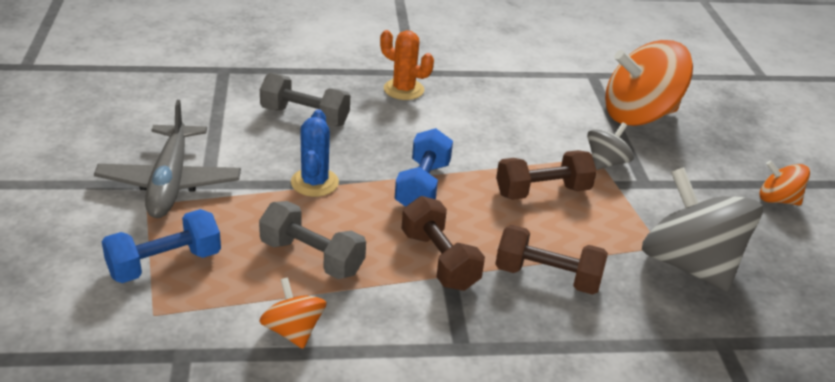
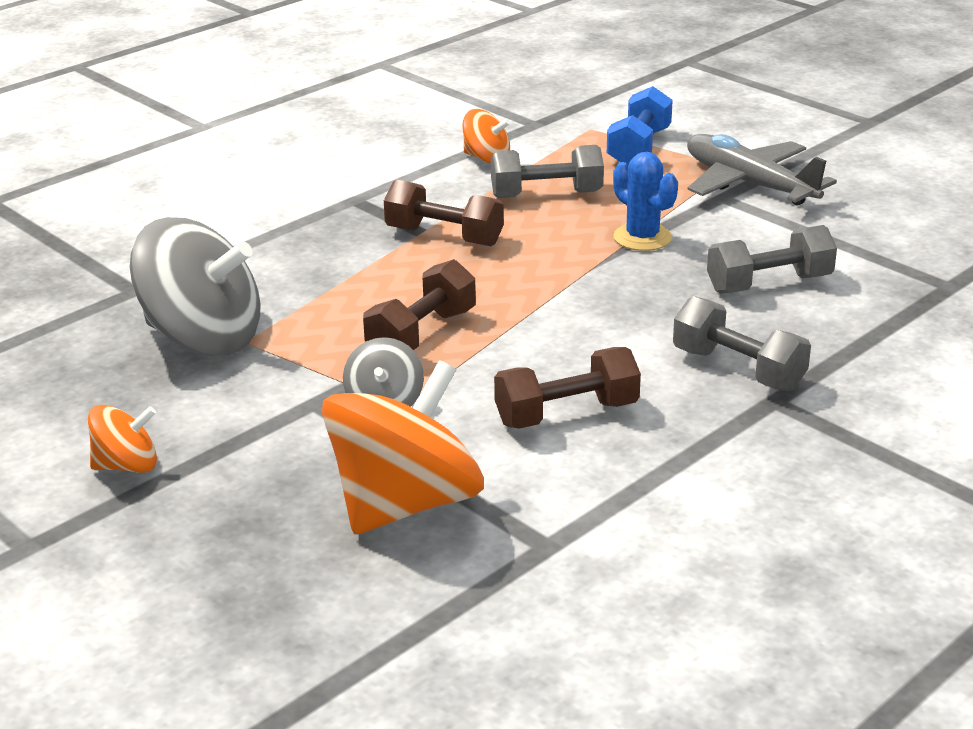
camera: 145 degrees right, 5 degrees down
orange cactus [380,30,434,100] -> grey dumbbell [673,296,811,391]
blue dumbbell [394,128,453,207] -> none
brown dumbbell [495,225,608,295] -> brown dumbbell moved to [494,347,641,429]

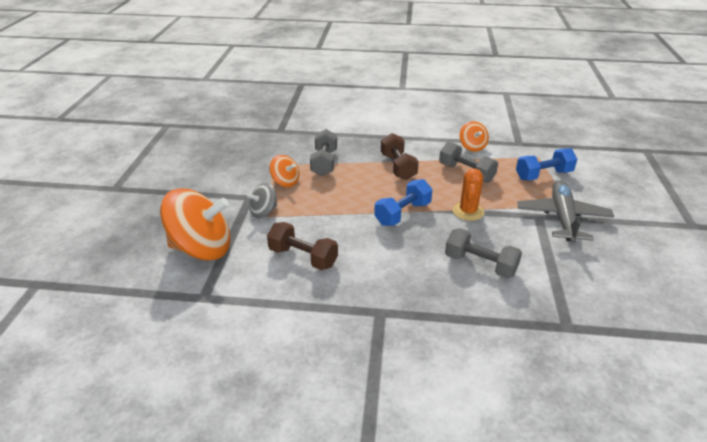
camera: 50 degrees right, 5 degrees up
orange spinning top [88,405,157,473] -> orange spinning top moved to [269,155,299,187]
grey spinning top [130,217,261,356] -> none
brown dumbbell [363,259,476,350] -> none
blue cactus [613,152,678,251] -> orange cactus [453,168,484,221]
grey dumbbell [673,296,811,391] -> grey dumbbell moved to [310,129,337,176]
none -> blue dumbbell [374,179,433,226]

